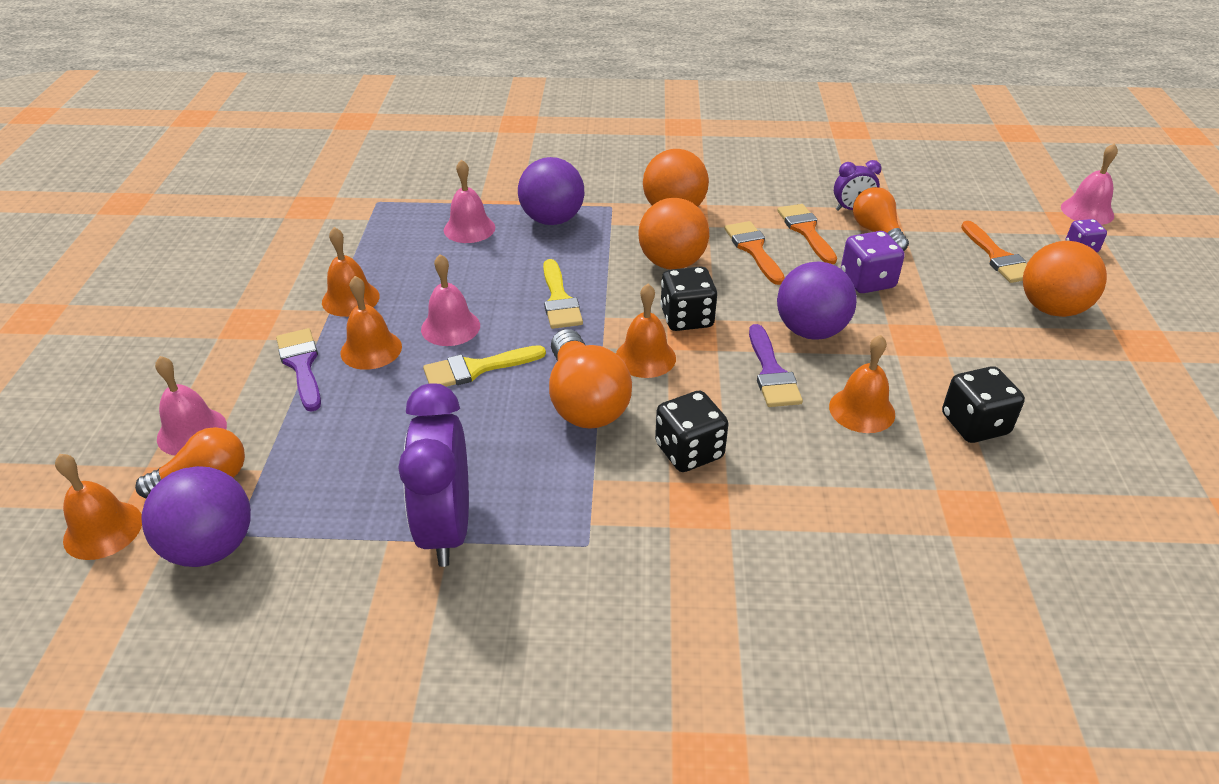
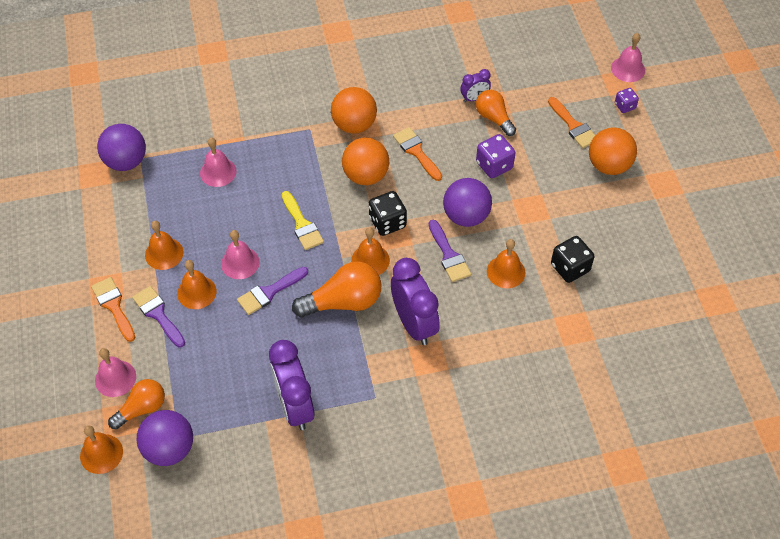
camera: 15 degrees left, 15 degrees up
yellow brush [423,345,546,387] -> purple brush [237,267,308,315]
purple ball [518,157,584,225] -> purple ball moved to [97,124,146,171]
orange light bulb [549,329,632,429] -> orange light bulb turned 75 degrees counterclockwise [292,262,381,317]
black dice [655,390,728,472] -> purple clock [391,258,440,345]
orange brush [777,204,837,264] -> orange brush moved to [91,277,135,342]

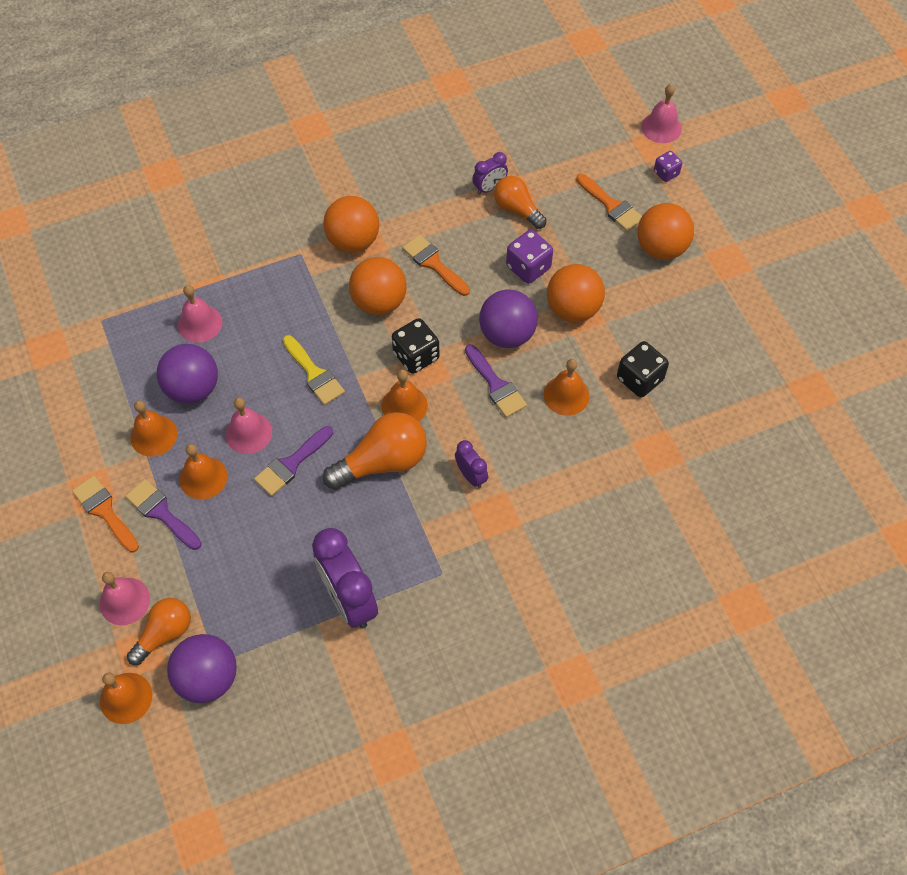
camera: 10 degrees left, 5 degrees up
purple ball [97,124,146,171] -> purple ball moved to [157,344,218,404]
purple clock [391,258,440,345] -> purple clock [455,440,488,488], size x0.50
none -> orange ball [547,264,605,322]

